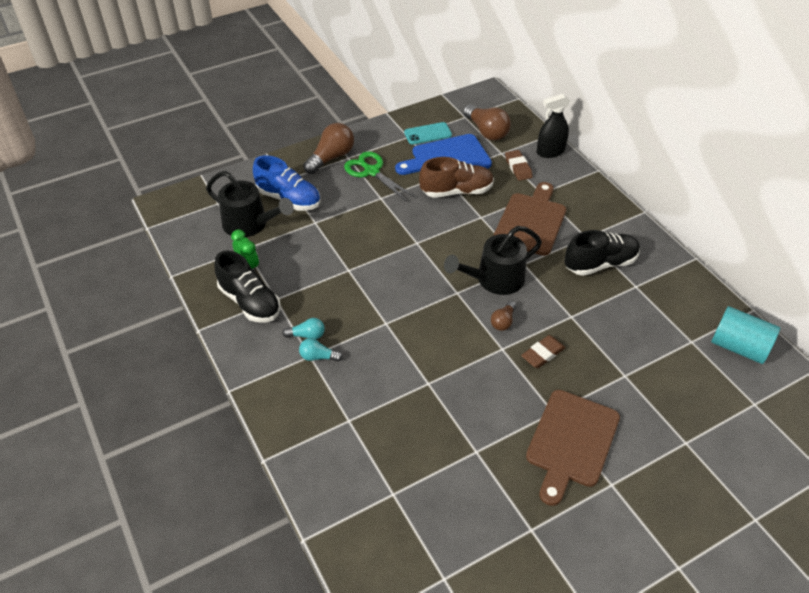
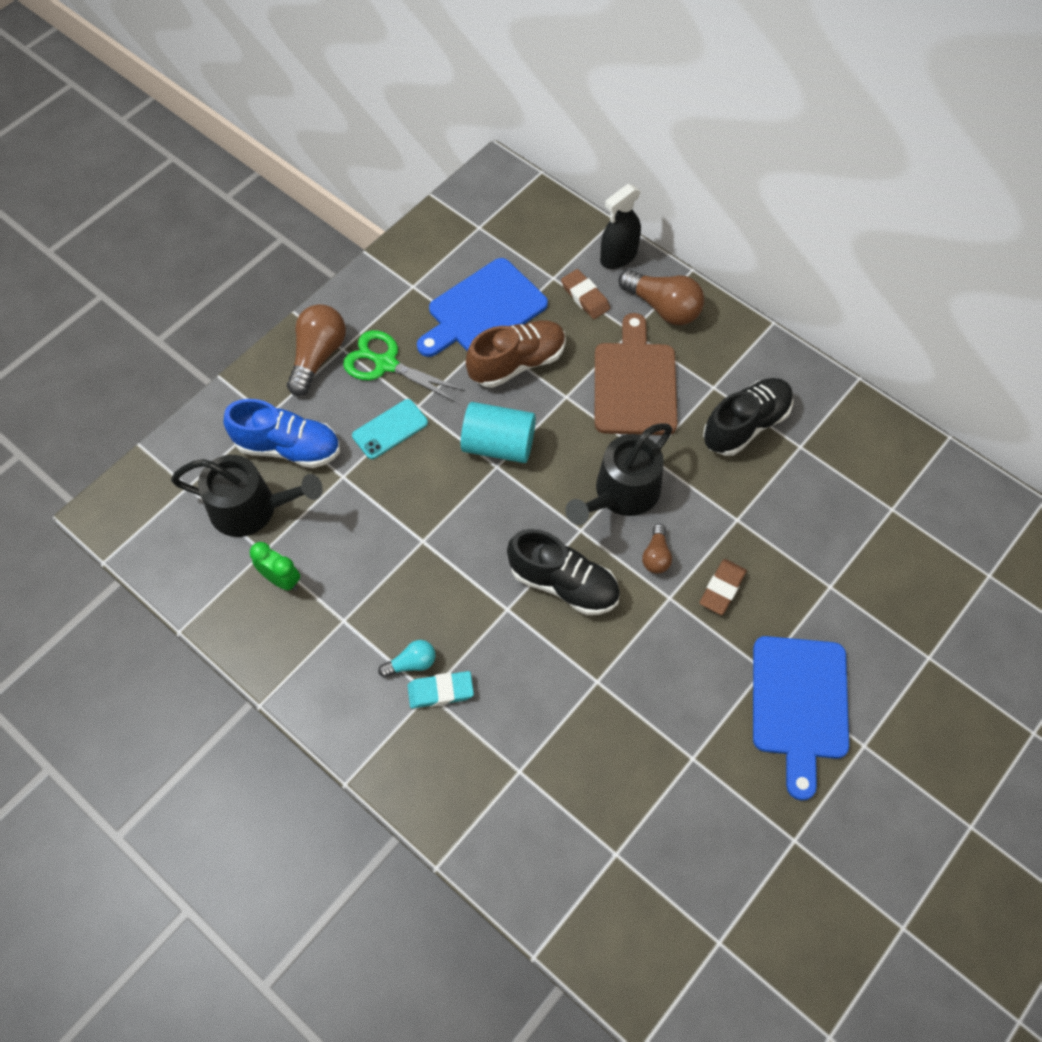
camera: 20 degrees left, 15 degrees up
black shoe [214,251,281,322] -> black shoe moved to [507,529,620,615]
turquoise light bulb [299,338,343,361] -> turquoise eraser [407,671,474,709]
turquoise phone [404,122,452,145] -> turquoise phone moved to [352,399,428,459]
brown light bulb [463,104,511,140] -> brown light bulb moved to [619,269,704,325]
brown cutting board [526,390,620,506] -> blue cutting board [753,636,849,801]
turquoise cylinder [711,306,780,364] -> turquoise cylinder moved to [461,402,536,463]

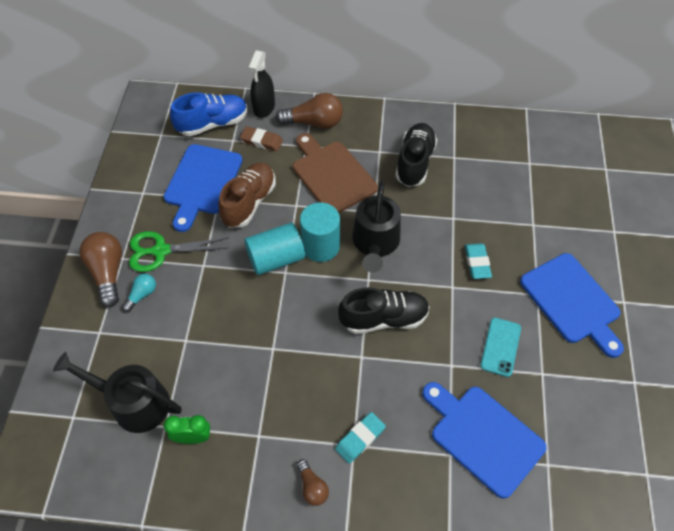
camera: 35 degrees left, 5 degrees down
black watering can [171,455,323,537] -> black watering can turned 135 degrees counterclockwise [53,352,182,433]
blue shoe [224,399,340,468] -> blue shoe moved to [170,92,247,136]
turquoise phone [352,399,428,459] -> turquoise phone moved to [480,318,521,377]
turquoise light bulb [378,640,435,678] -> turquoise light bulb moved to [122,274,156,312]
brown light bulb [642,524,672,574] -> brown light bulb moved to [297,459,329,506]
brown eraser [700,559,747,615] -> turquoise eraser [465,243,492,279]
none -> turquoise cylinder [300,202,340,262]
none -> blue cutting board [422,382,547,499]

